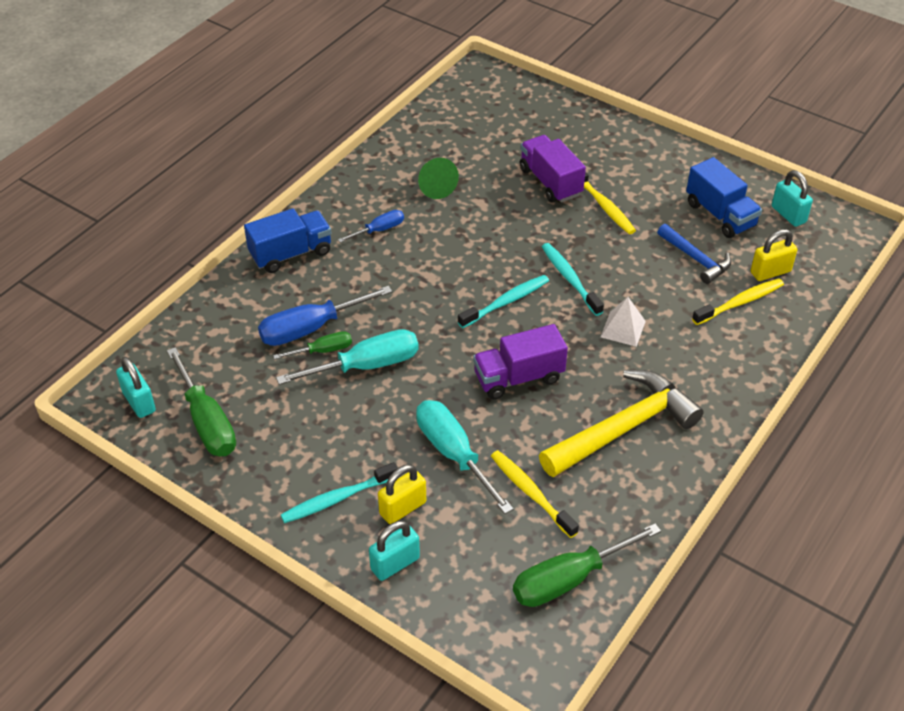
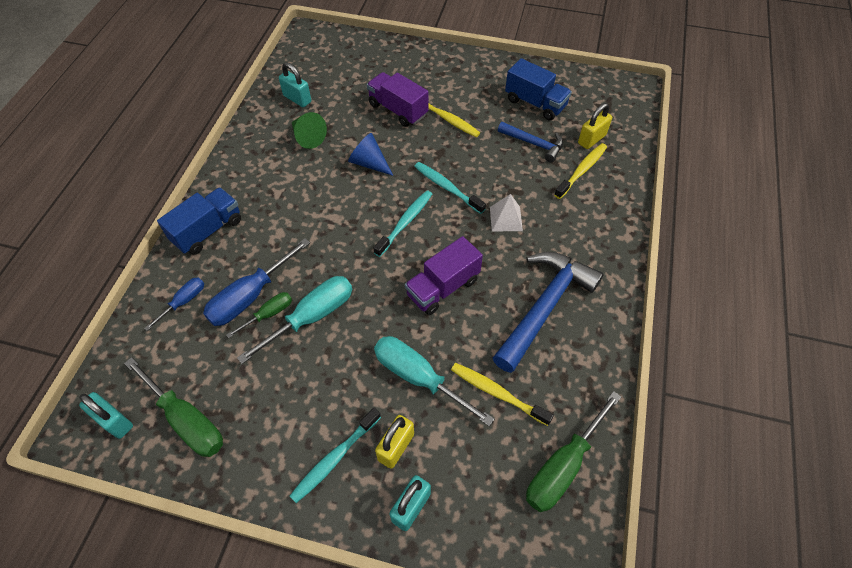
camera: 20 degrees left, 10 degrees up
blue screwdriver [338,210,404,243] -> blue screwdriver moved to [144,277,204,331]
yellow hammer [539,370,704,477] -> blue hammer [493,252,604,373]
turquoise padlock [772,170,813,227] -> turquoise padlock moved to [279,62,311,107]
none -> blue cone [348,133,394,176]

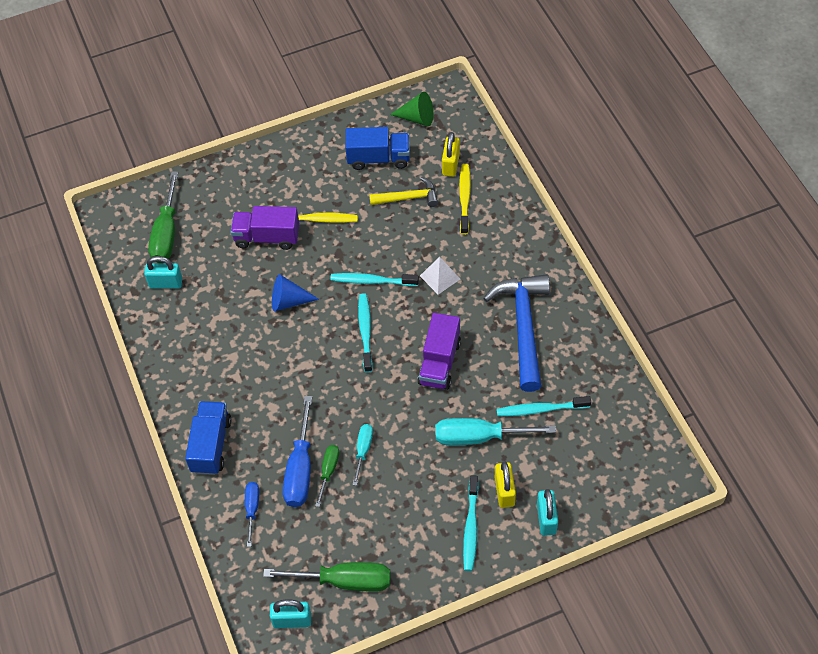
camera: 35 degrees left, 0 degrees up
turquoise screwdriver [237,276,352,364] -> turquoise screwdriver [352,424,373,486], size x0.56
green cone [292,112,327,149] -> green cone moved to [390,92,434,126]
yellow toothbrush [451,363,554,426] -> turquoise toothbrush [496,396,591,416]
blue hammer [498,122,563,162] -> yellow hammer [369,177,438,207]
green screwdriver [526,391,621,512] -> green screwdriver moved to [148,171,178,263]

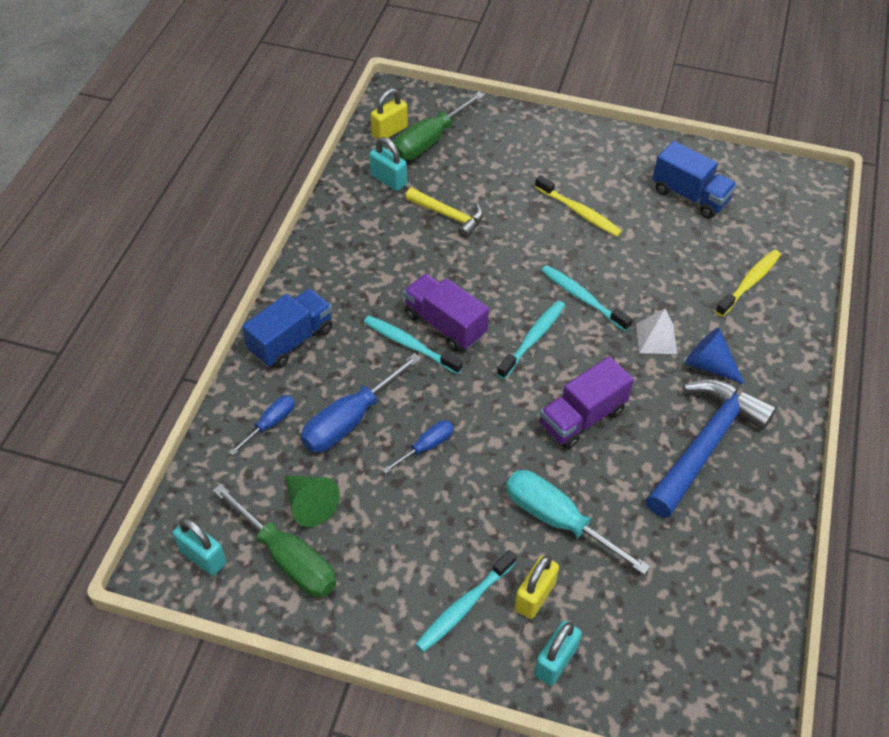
camera: 35 degrees right, 5 degrees down
purple truck [231,206,299,250] -> purple truck moved to [403,274,489,352]
blue cone [272,274,319,312] -> blue cone moved to [685,328,745,384]
green screwdriver [315,445,339,507] -> none
turquoise screwdriver [352,424,373,486] -> blue screwdriver [382,420,454,474]
yellow hammer [369,177,438,207] -> yellow hammer moved to [406,188,483,239]
green cone [390,92,434,126] -> green cone moved to [285,476,340,527]
yellow padlock [442,132,460,177] -> yellow padlock moved to [371,88,408,139]
turquoise toothbrush [496,396,591,416] -> turquoise toothbrush moved to [364,316,463,374]

